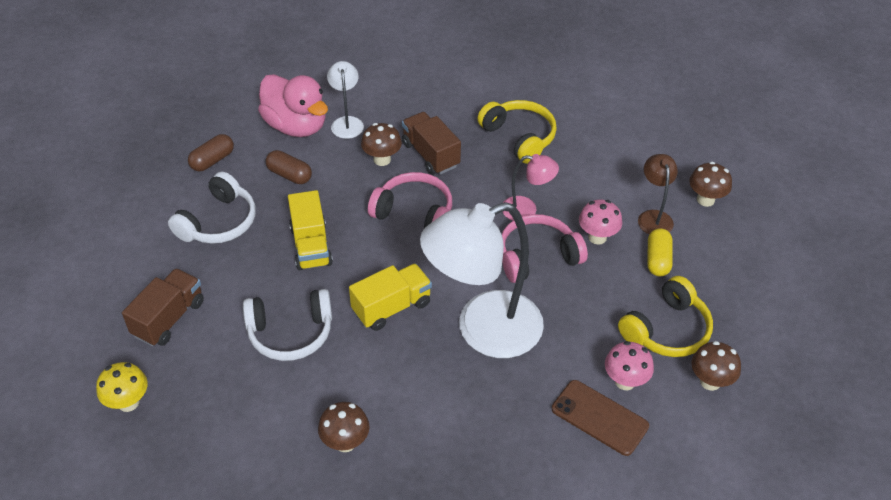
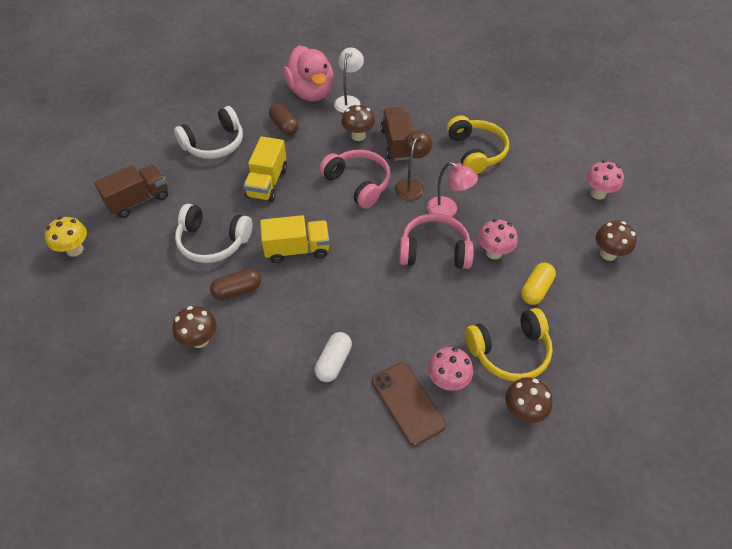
camera: 25 degrees right, 5 degrees up
brown capsule [188,134,234,171] -> brown capsule moved to [210,268,261,300]
white lamp [420,202,544,358] -> none
brown lamp [638,154,678,234] -> brown lamp moved to [395,130,432,201]
none -> white capsule [315,332,352,382]
none -> pink mushroom [586,160,624,200]

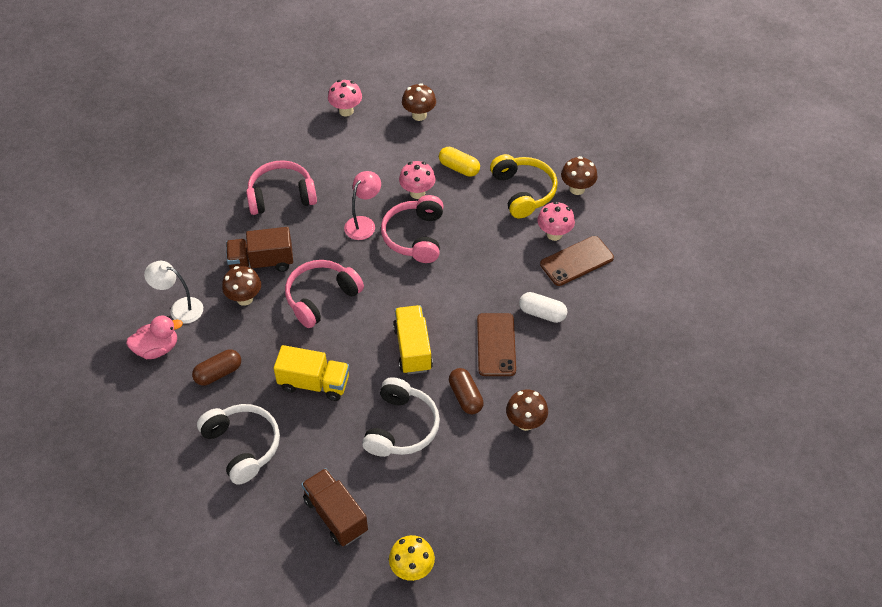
camera: 90 degrees left, 0 degrees up
pink duck [284,46,334,101] -> pink duck [126,316,183,359], size x0.61
brown lamp [395,130,432,201] -> none
yellow headphones [447,116,509,174] -> pink headphones [246,160,317,215]
none -> brown phone [477,313,516,376]

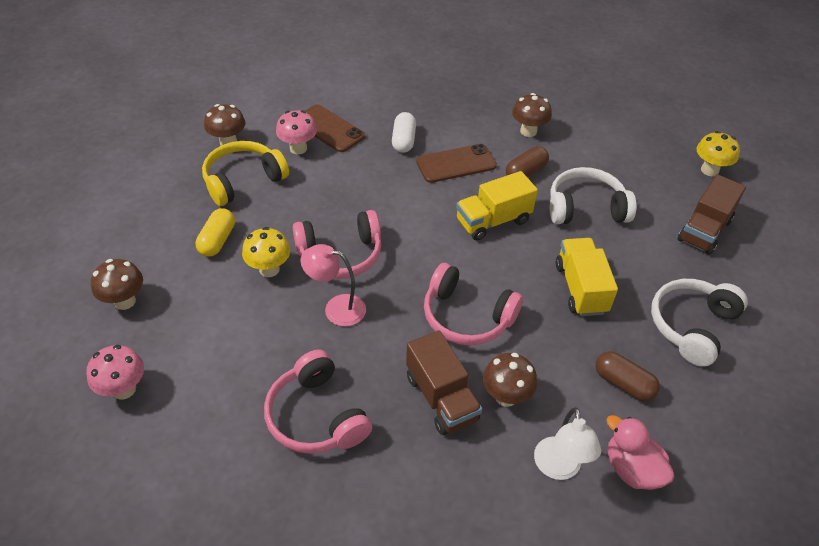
camera: 110 degrees left, 5 degrees down
pink mushroom [399,161,435,199] -> yellow mushroom [242,227,290,277]

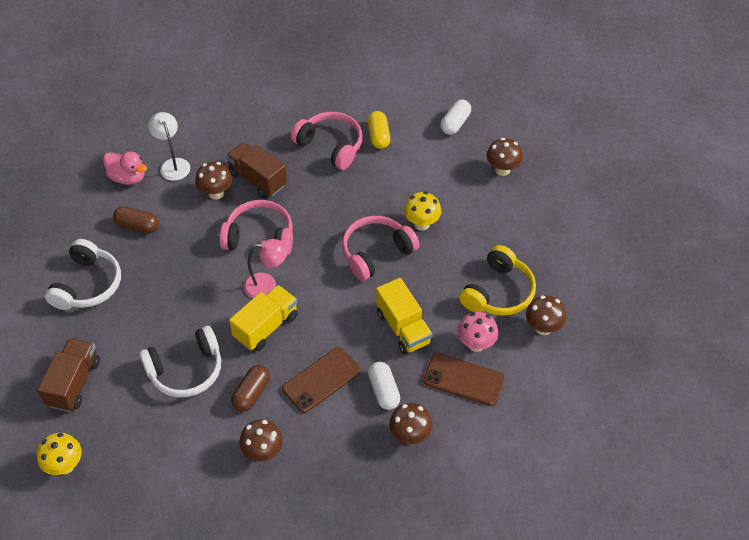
camera: 160 degrees right, 5 degrees up
pink mushroom [86,345,144,400] -> white capsule [441,99,471,135]
yellow capsule [196,208,235,257] -> yellow capsule moved to [368,111,391,149]
pink lamp [301,244,366,326] -> pink lamp moved to [244,239,288,298]
yellow truck [556,238,618,316] -> yellow truck moved to [376,278,433,354]
none -> brown mushroom [389,403,432,444]

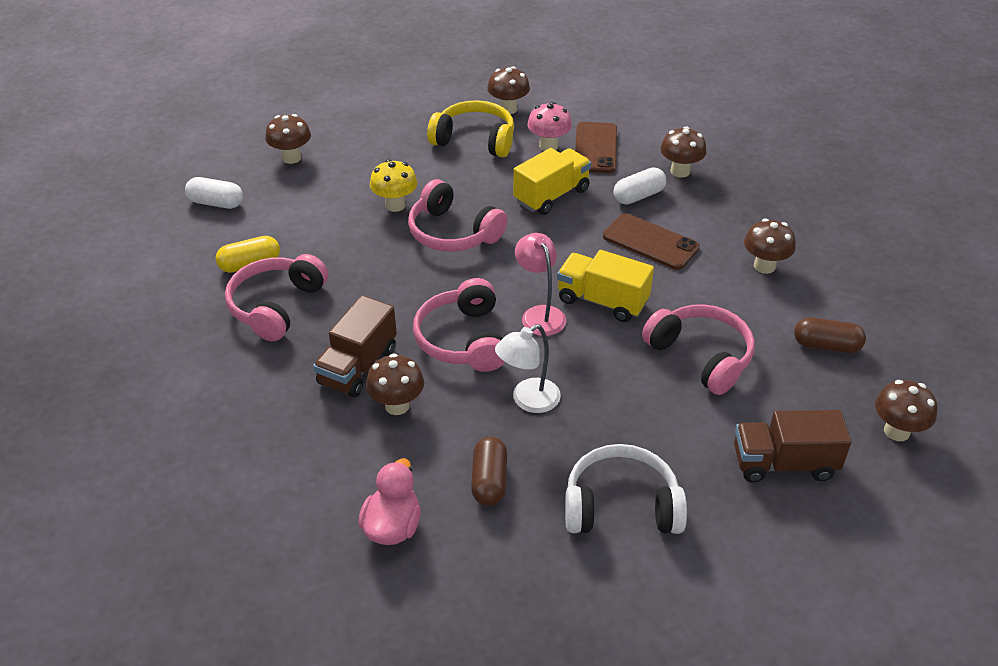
camera: 105 degrees left, 10 degrees down
yellow mushroom [37,433,82,475] -> brown mushroom [875,380,938,441]
white headphones [139,326,221,397] -> pink headphones [642,304,755,395]
white lamp [148,112,190,181] -> white lamp moved to [495,324,561,413]
brown capsule [231,365,270,412] -> brown capsule moved to [794,317,866,353]

